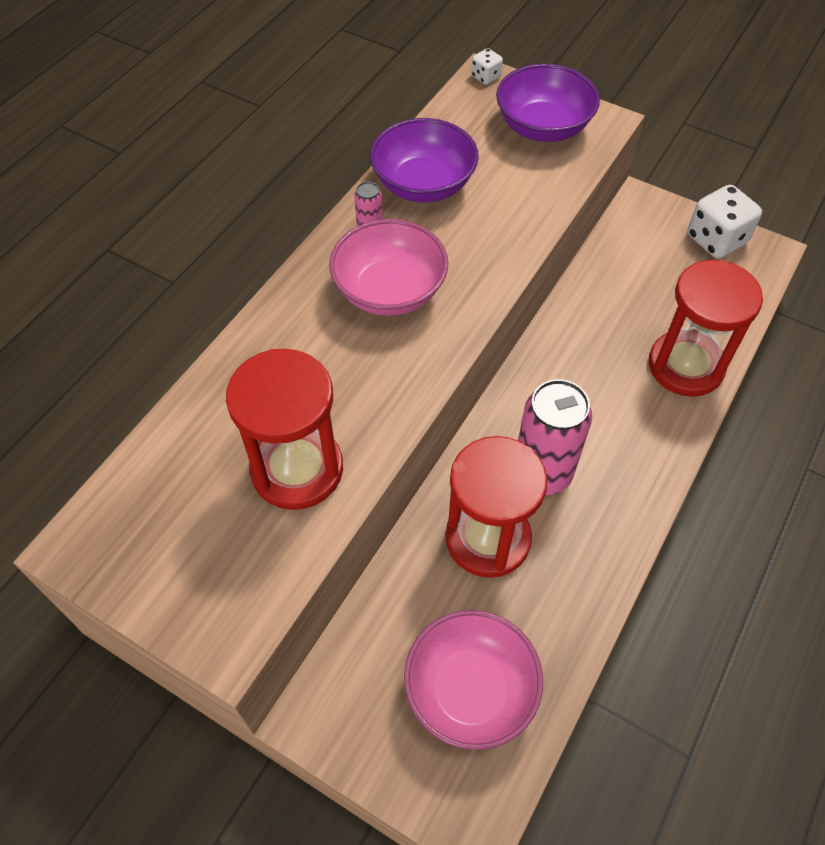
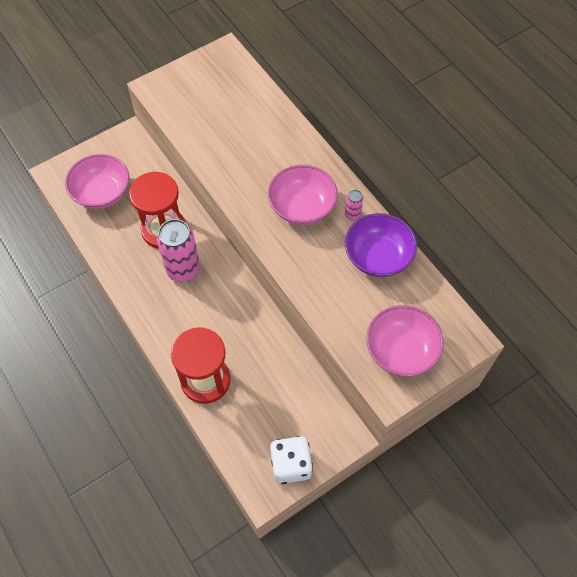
camera: 115 degrees right, 5 degrees up
red hourglass [226,349,343,510] -> none
white dice [471,48,503,85] -> none
purple bowl [496,64,600,142] -> pink bowl [366,305,444,377]

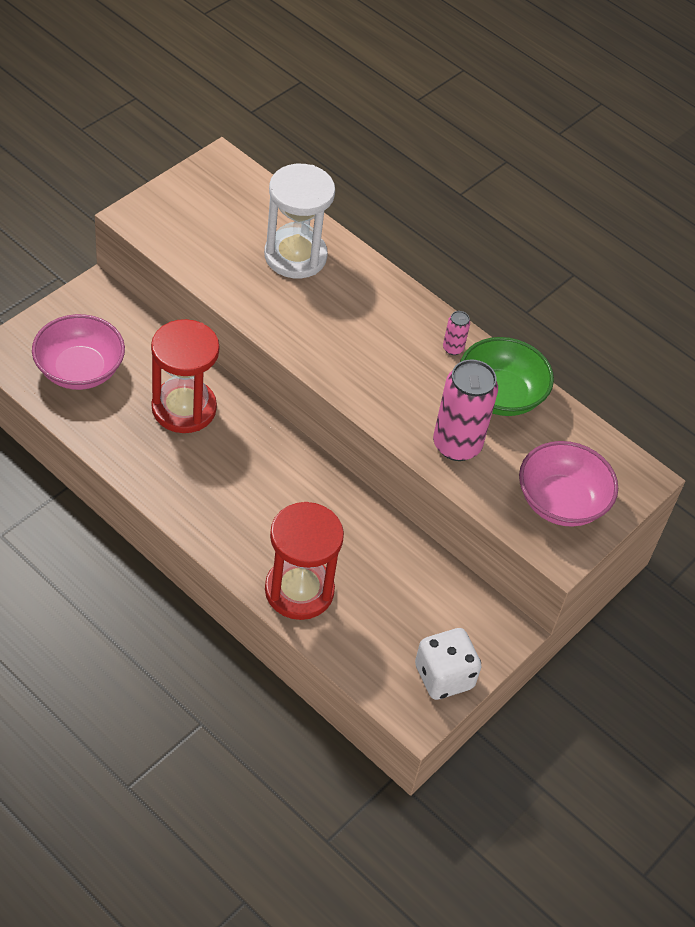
camera: 20 degrees left, 10 degrees down
pink can [157,219,200,282] -> pink can moved to [433,359,498,461]
pink bowl [268,165,338,225] -> none
purple bowl [345,213,417,277] -> green bowl [460,337,554,416]
none -> white hourglass [264,164,335,278]

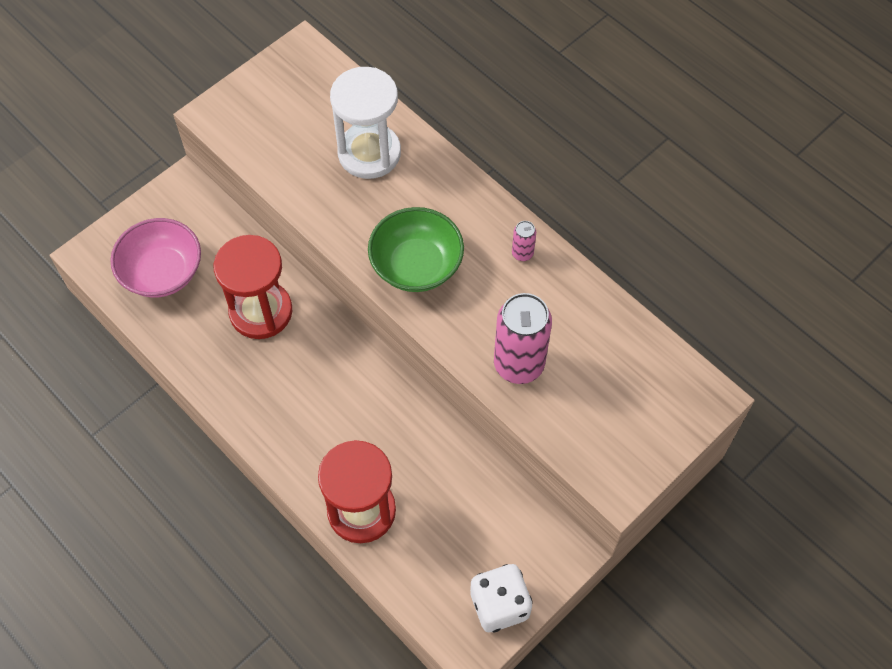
camera: 10 degrees right, 10 degrees up
green bowl [460,337,554,416] -> green bowl moved to [368,207,464,292]
pink bowl [519,441,618,526] -> none

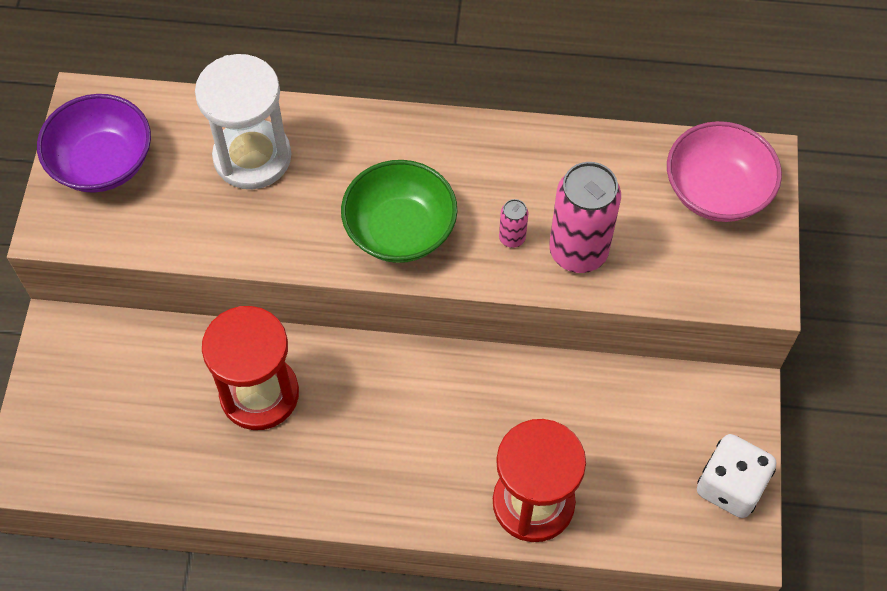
camera: 40 degrees left, 0 degrees up
pink bowl [110,218,201,298] -> pink bowl moved to [667,121,782,222]
pink can [512,221,536,261] -> pink can moved to [499,199,528,248]
none -> purple bowl [37,94,151,193]

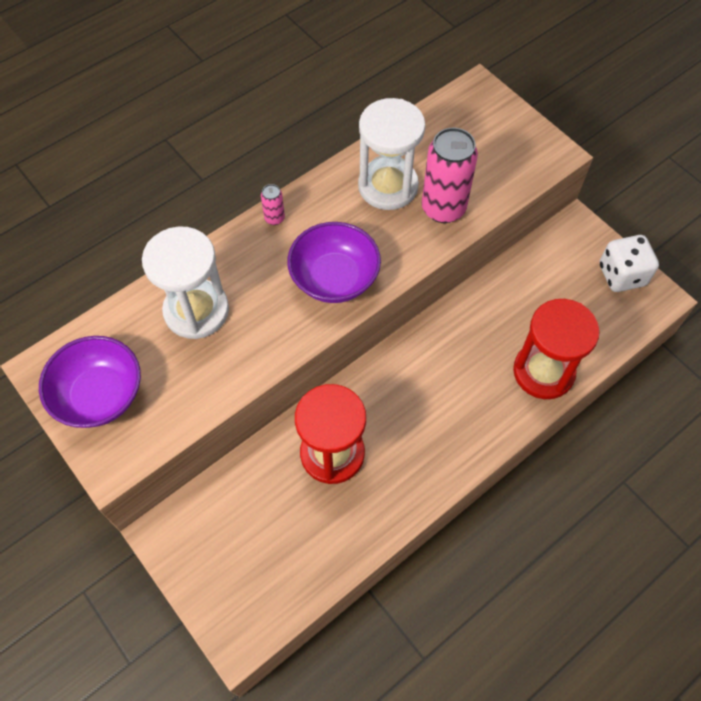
camera: 45 degrees left, 0 degrees up
green bowl [341,160,457,263] -> purple bowl [287,222,381,303]
pink can [499,199,528,248] -> pink can moved to [261,184,285,225]
pink bowl [667,121,782,222] -> none
none -> white hourglass [358,98,426,210]

